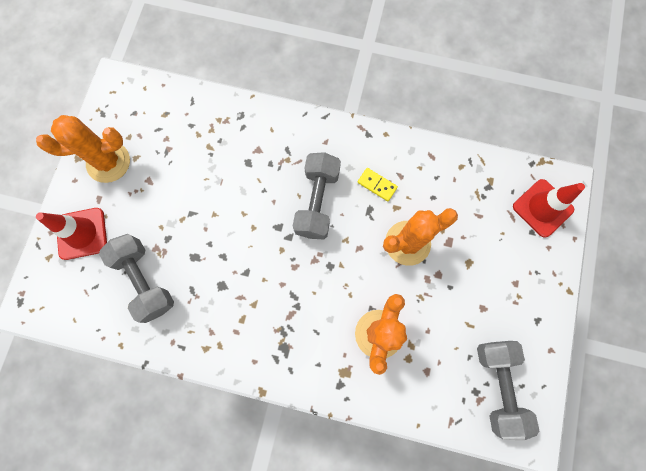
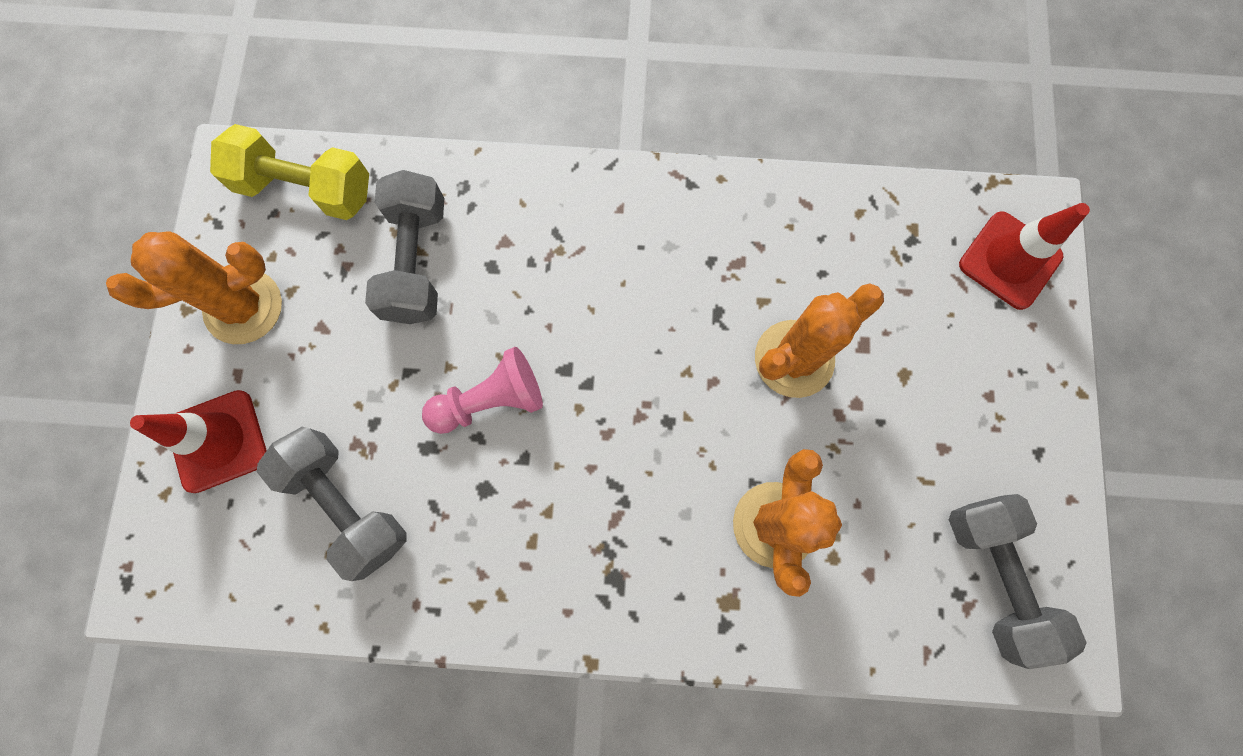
camera: 10 degrees left, 0 degrees up
grey dumbbell [293,152,341,240] -> grey dumbbell moved to [365,170,444,324]
yellow domino [357,168,398,201] -> none
none -> yellow dumbbell [210,124,369,220]
none -> pink pawn [422,347,543,434]

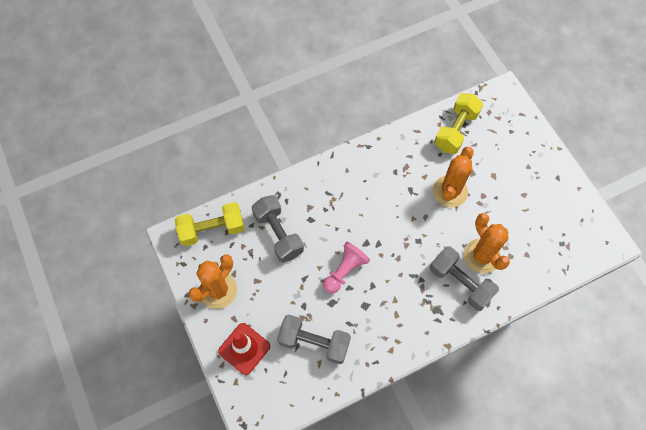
camera: 30 degrees left, 10 degrees down
grey dumbbell [949,494,1087,669] -> grey dumbbell moved to [430,246,499,311]
red traffic cone [959,203,1090,310] -> none
none -> yellow dumbbell [434,93,483,154]

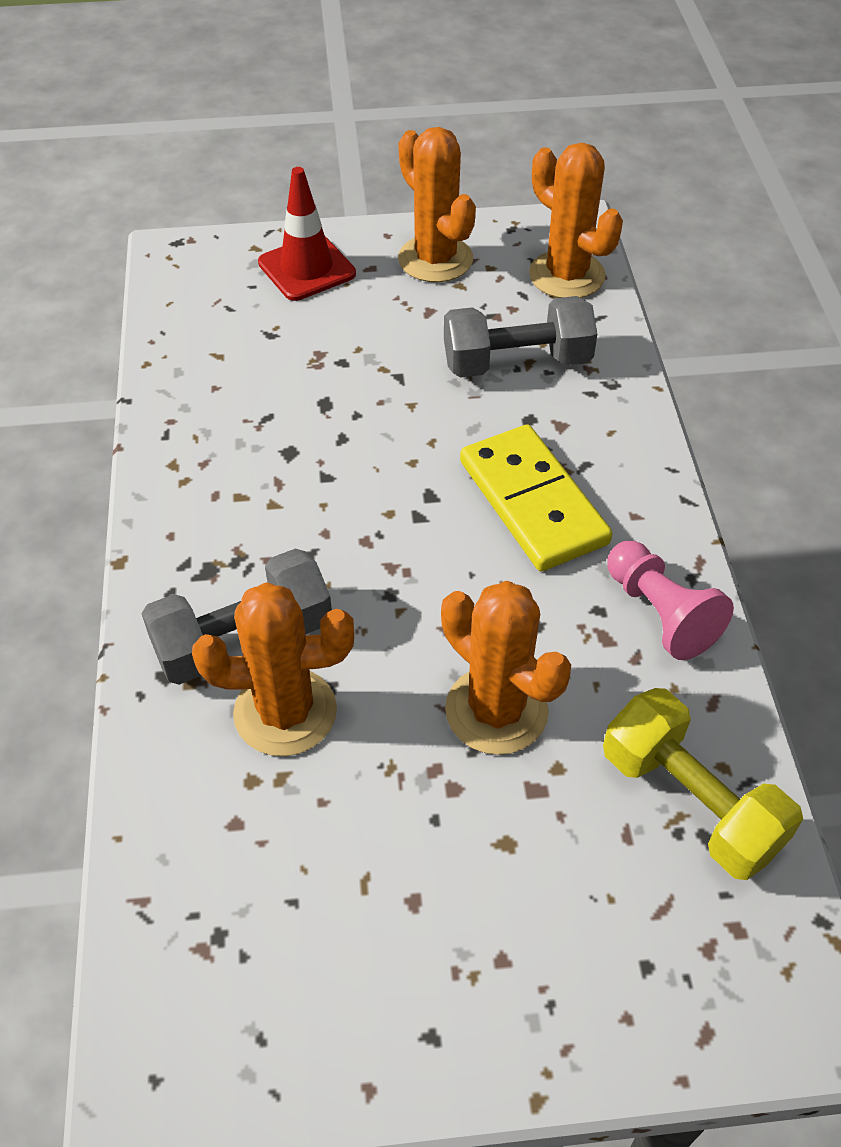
camera: 110 degrees right, 15 degrees down
yellow dumbbell [175,202,244,246] -> orange cactus [529,143,623,298]
grey dumbbell [277,315,351,364] -> none
pink pawn [323,242,370,294] -> pink pawn moved to [607,541,734,660]
none -> yellow domino [460,424,612,571]

